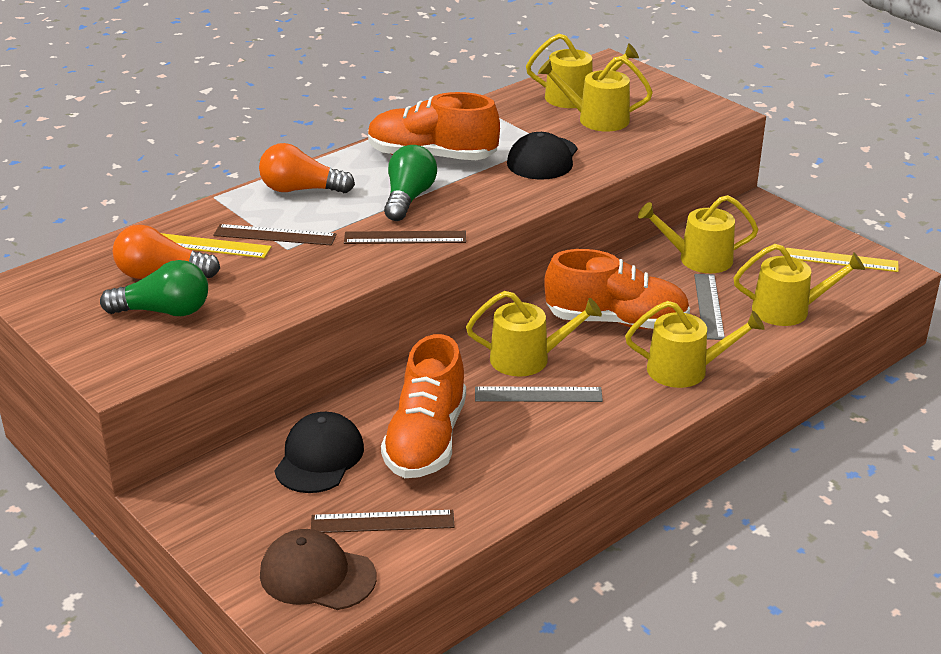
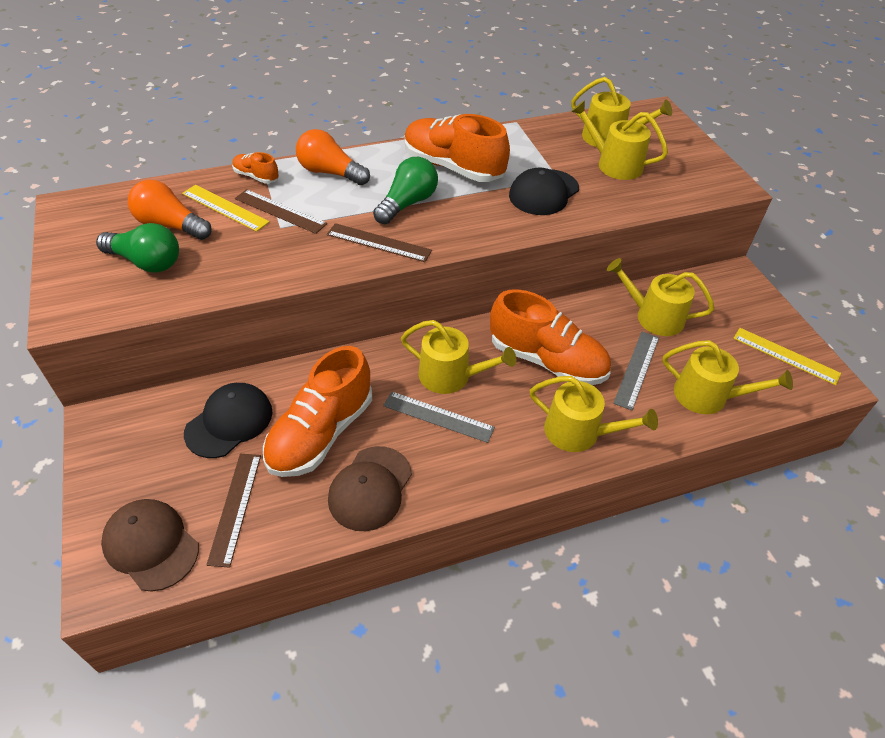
camera: 20 degrees right, 15 degrees up
brown ruler [311,510,454,533] -> brown ruler turned 75 degrees clockwise [206,454,261,568]
none -> orange shoe [232,152,279,183]
none -> brown cap [328,446,412,531]

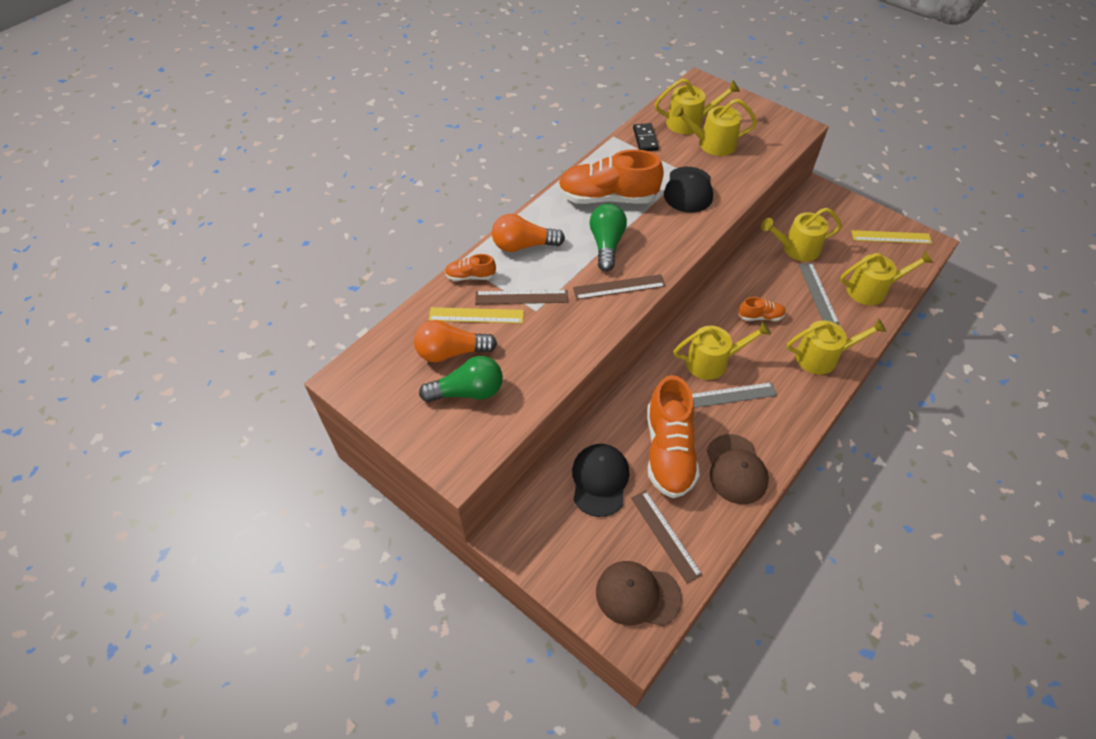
camera: 30 degrees left, 5 degrees up
orange shoe [490,289,611,385] -> orange shoe [739,297,786,321], size x0.46
none -> black domino [633,123,659,151]

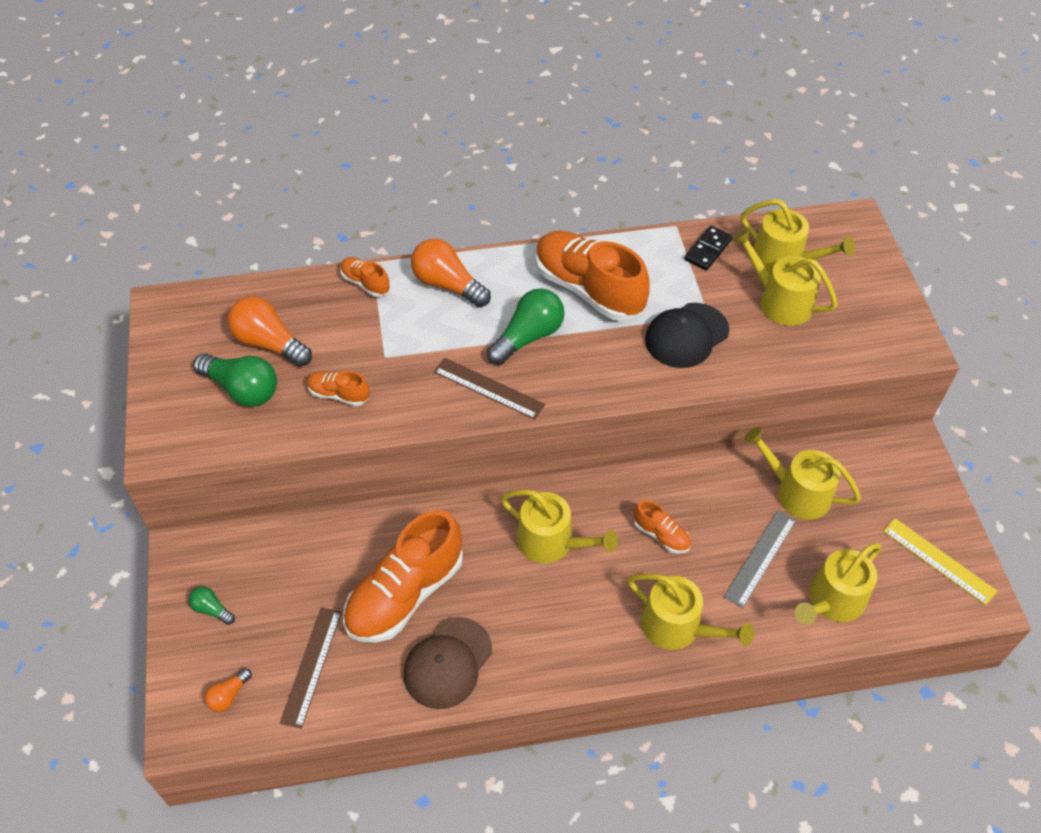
camera: 40 degrees right, 0 degrees up
yellow ruler [429,307,524,323] -> none
brown ruler [475,290,568,304] -> none
black cap [572,444,629,517] -> none
brown cap [596,561,682,626] -> orange light bulb [205,668,252,712]
grey ruler [692,382,777,408] -> none
yellow watering can [840,251,933,305] -> yellow watering can turned 105 degrees clockwise [795,543,882,625]
none -> green light bulb [189,586,235,625]
none -> orange shoe [307,371,370,406]

